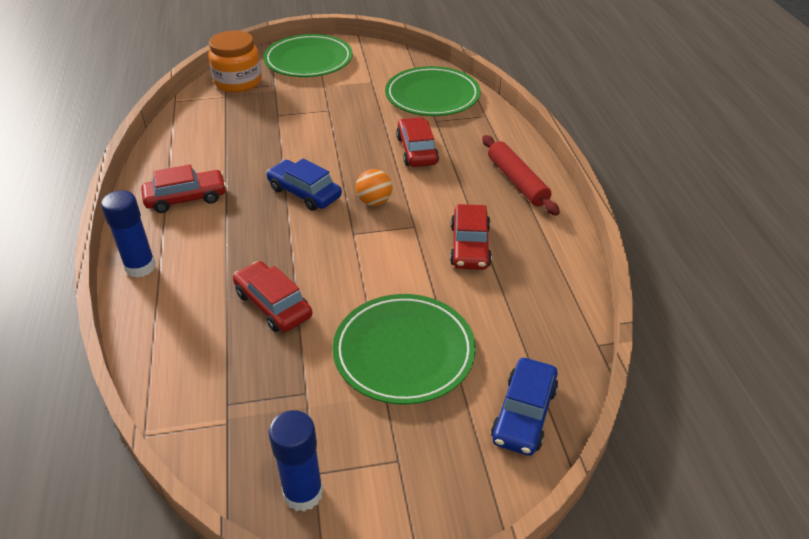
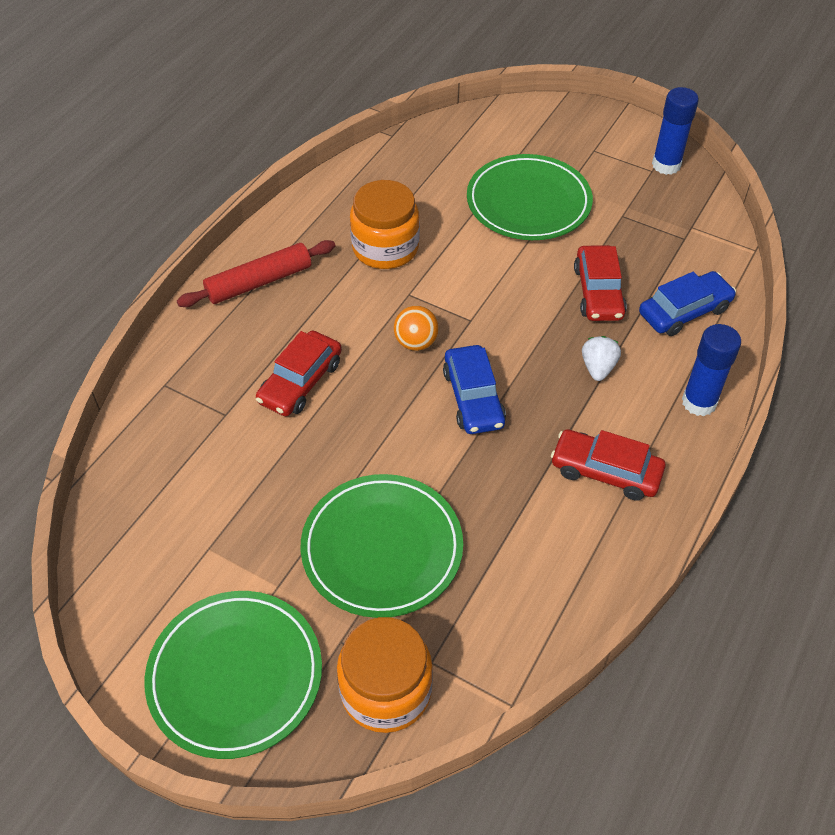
camera: 140 degrees left, 10 degrees up
green plate [385,66,480,116] -> green plate moved to [301,474,463,618]
red car [450,204,492,270] -> orange jar [350,180,420,269]
red rolling pin [482,135,560,216] -> red rolling pin turned 45 degrees clockwise [177,240,335,307]
blue car [491,358,558,456] -> blue car moved to [639,271,736,336]
none -> white strawberry [582,336,621,381]

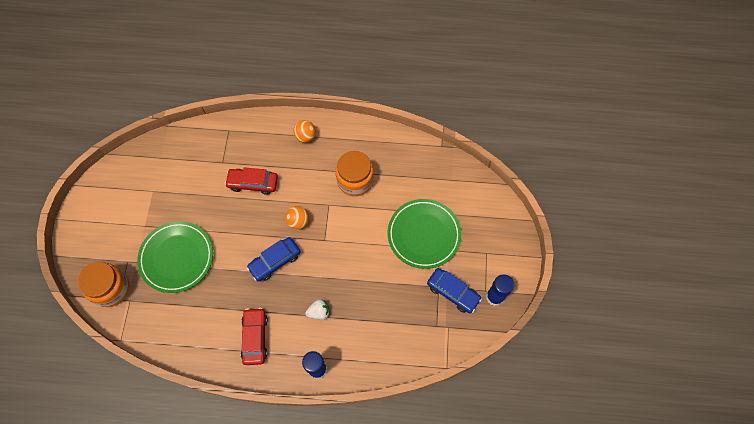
camera: 65 degrees right, 15 degrees up
green plate [144,591,322,759] -> none
red rolling pin [177,240,335,307] -> orange ball [293,120,316,143]
red car [574,245,627,321] -> none
blue car [639,271,736,336] -> blue car moved to [427,268,482,313]

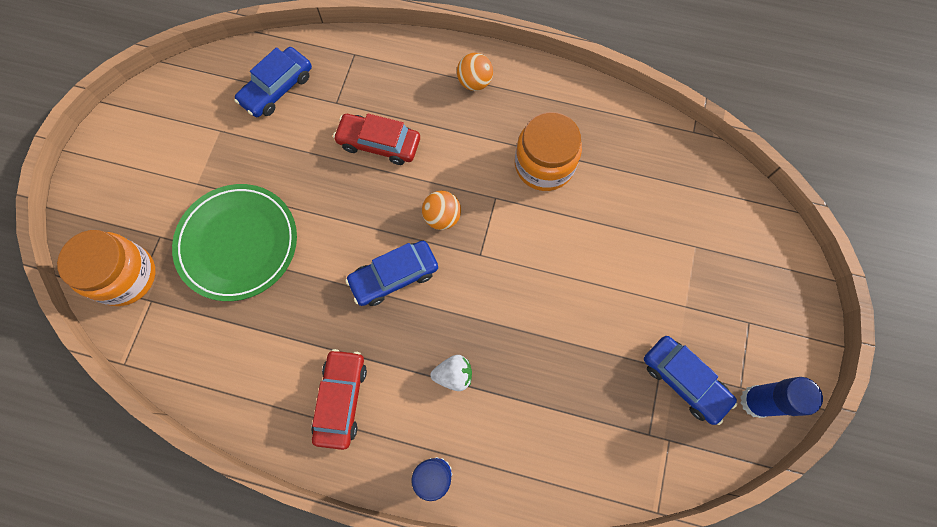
camera: 10 degrees right, 5 degrees up
green plate [387,199,461,269] -> none
none -> blue car [234,47,312,117]

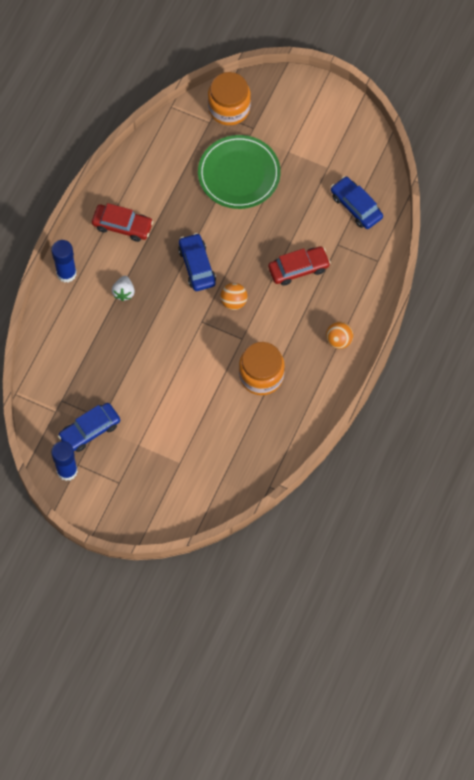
camera: 100 degrees right, 5 degrees down
red car [333,113,420,165] -> red car turned 45 degrees clockwise [268,246,331,286]

